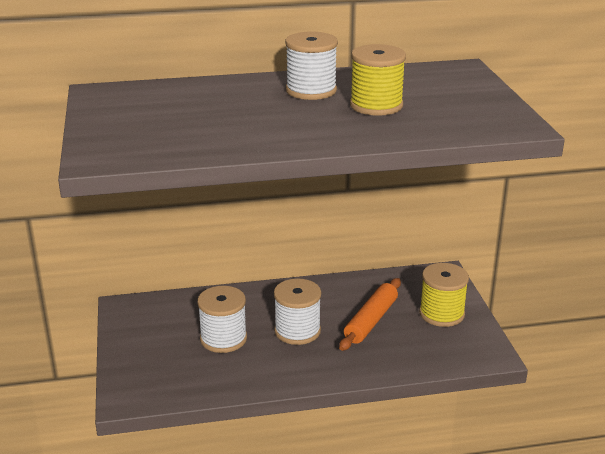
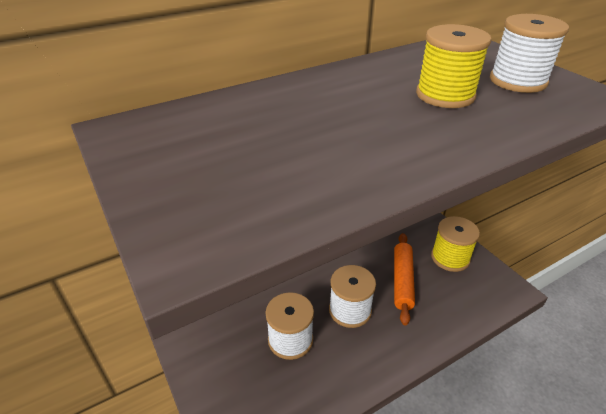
camera: 20 degrees left, 10 degrees up
white spool [285,31,338,100] -> white spool moved to [490,14,569,93]

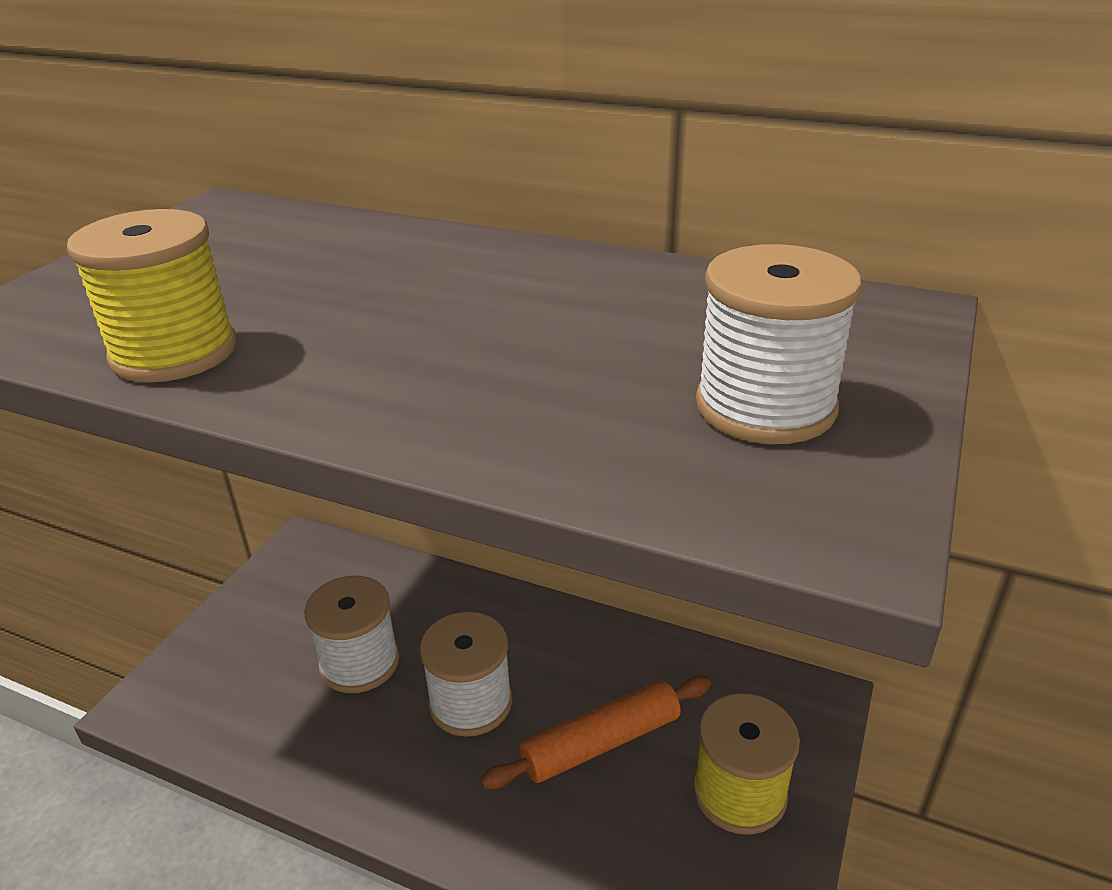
camera: 55 degrees right, 5 degrees down
yellow spool [416,24,492,108] -> yellow spool moved to [67,209,237,382]

